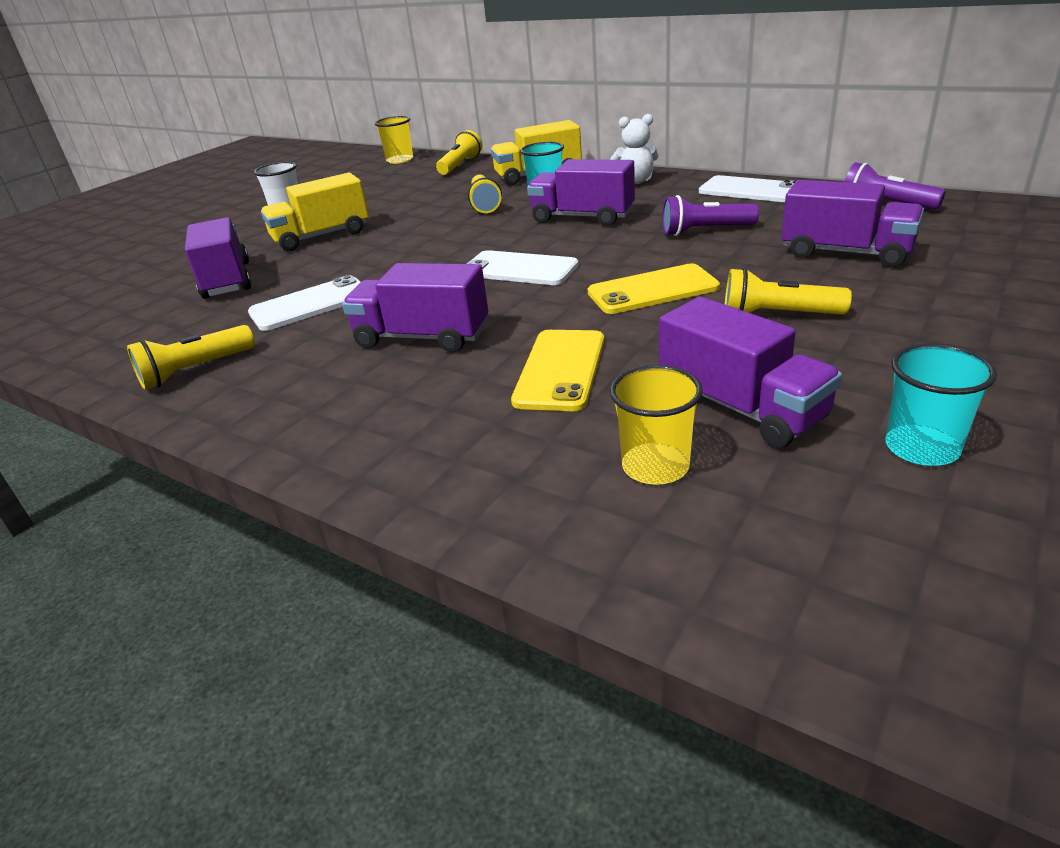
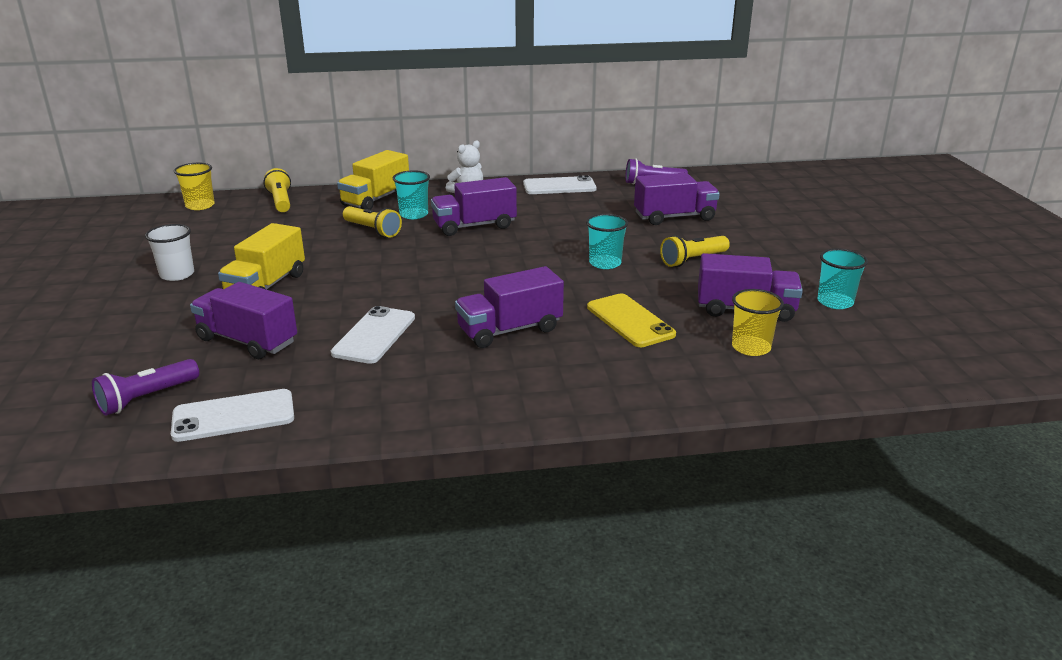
camera: 45 degrees left, 5 degrees down
yellow flashlight [127,325,255,389] -> none
white phone [467,250,579,285] -> white phone moved to [171,389,294,442]
yellow phone [588,263,720,314] -> turquoise cup [586,214,628,269]
purple flashlight [662,195,759,236] -> purple flashlight moved to [92,359,199,416]

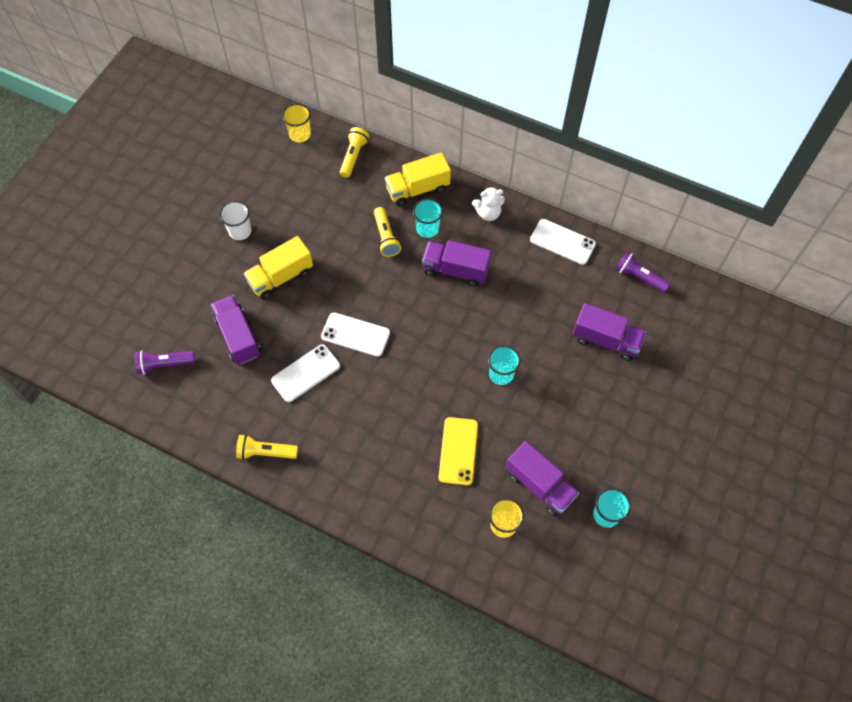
camera: 35 degrees right, 35 degrees up
white phone [171,389,294,442] -> white phone moved to [321,313,390,357]
purple truck [455,266,564,348] -> none
yellow flashlight [660,235,730,267] -> yellow flashlight moved to [236,434,298,460]

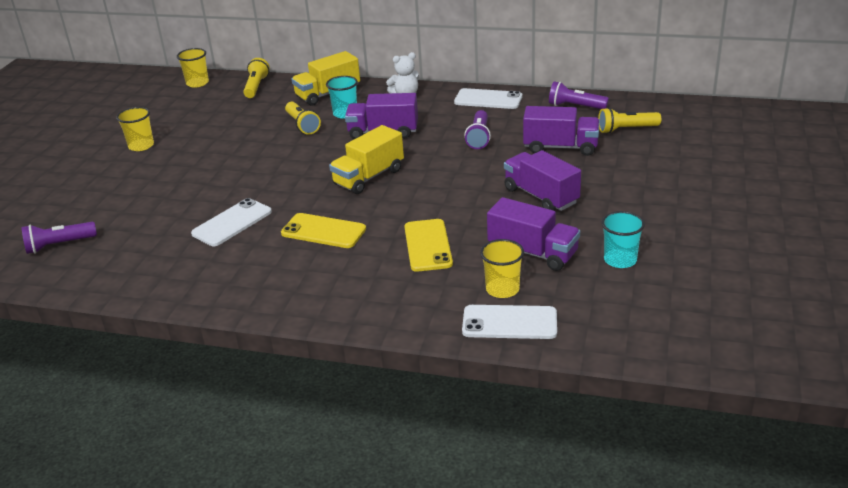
camera: 10 degrees left, 30 degrees down
purple truck [211,295,260,364] -> purple truck moved to [504,150,581,211]
white cup [219,201,252,240] -> yellow cup [116,107,154,151]
yellow flashlight [236,434,298,460] -> yellow flashlight moved to [598,108,661,134]
yellow truck [244,236,313,300] -> yellow truck moved to [329,125,404,194]
white phone [321,313,390,357] -> white phone moved to [462,305,557,339]
turquoise cup [488,345,520,385] -> none
none -> yellow phone [281,213,366,248]
none -> purple flashlight [464,110,491,149]

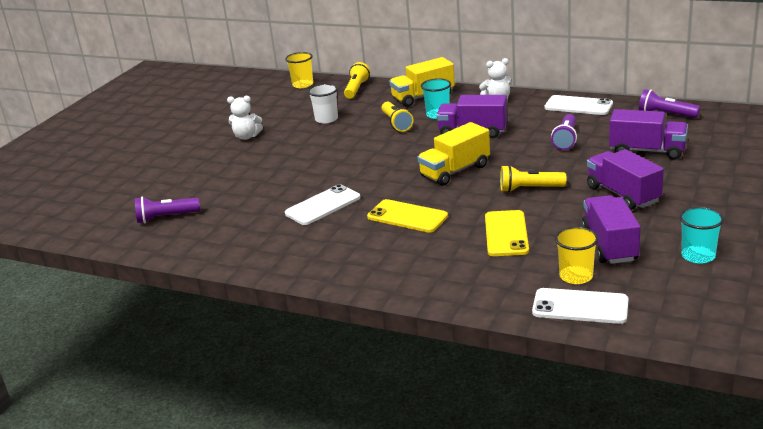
camera: 10 degrees right, 5 degrees down
yellow cup [116,107,154,151] -> white teddy bear [227,96,263,140]
purple truck [487,197,580,271] -> purple truck turned 135 degrees counterclockwise [582,195,640,264]
yellow flashlight [598,108,661,134] -> yellow flashlight moved to [500,165,567,192]
none -> white cup [308,84,338,124]

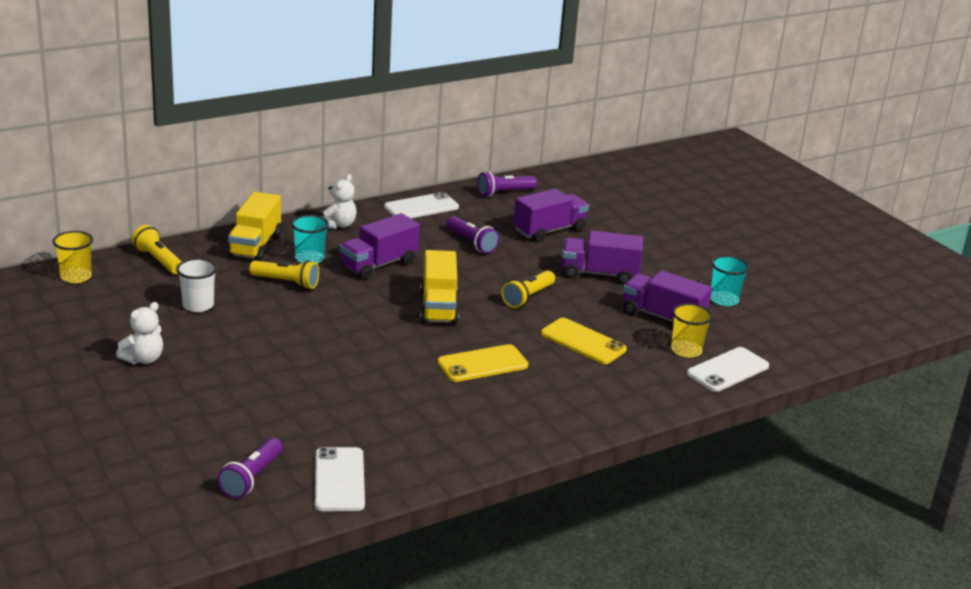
camera: 60 degrees left, 0 degrees up
white phone [285,184,360,225] -> white phone moved to [315,447,365,511]

